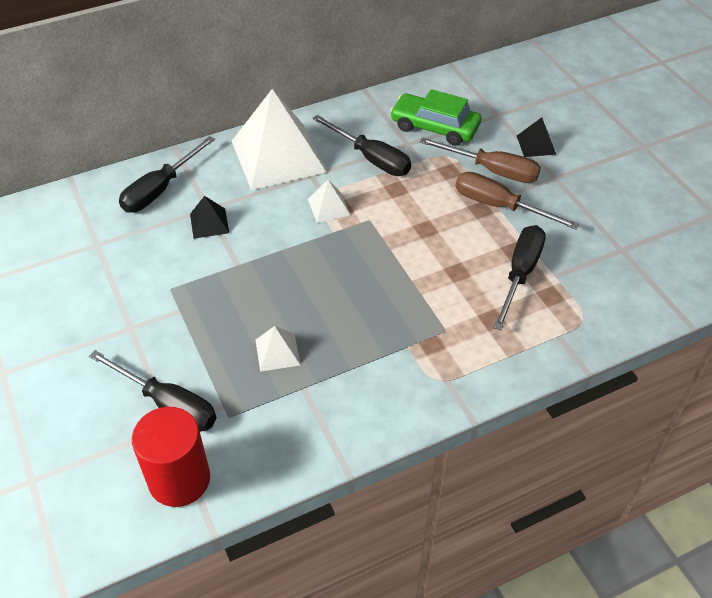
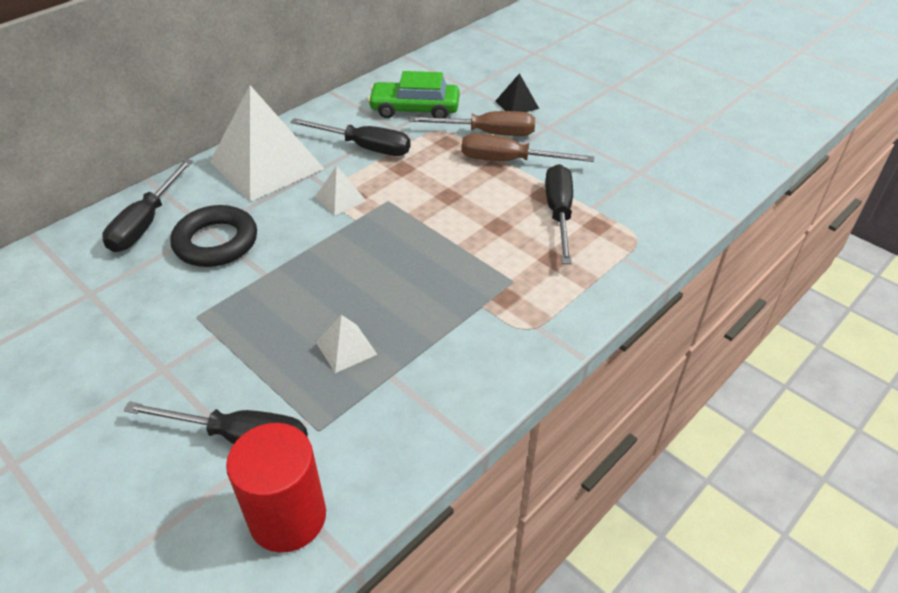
camera: 20 degrees left, 5 degrees down
black pyramid [190,196,229,239] -> black ring [170,205,257,267]

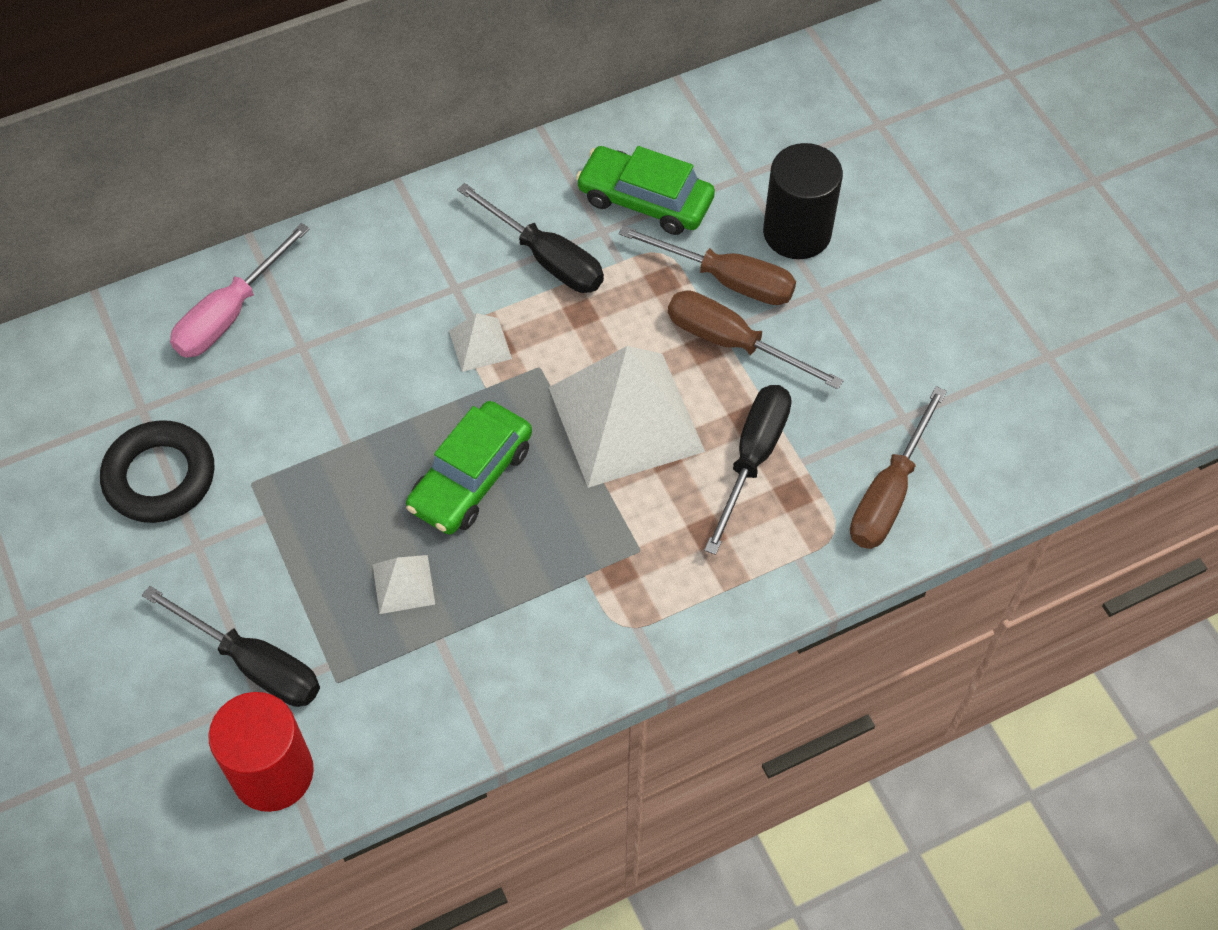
camera: 20 degrees right, 15 degrees up
black screwdriver [102,159,193,252] -> pink screwdriver [170,223,310,357]
black ring [170,205,257,267] -> black ring moved to [100,420,215,523]
white pyramid [210,85,324,202] -> white pyramid moved to [548,346,705,488]
black pyramid [496,73,539,112] -> black cylinder [763,143,843,259]
none -> green car [406,401,532,535]
none -> brown screwdriver [850,386,947,549]

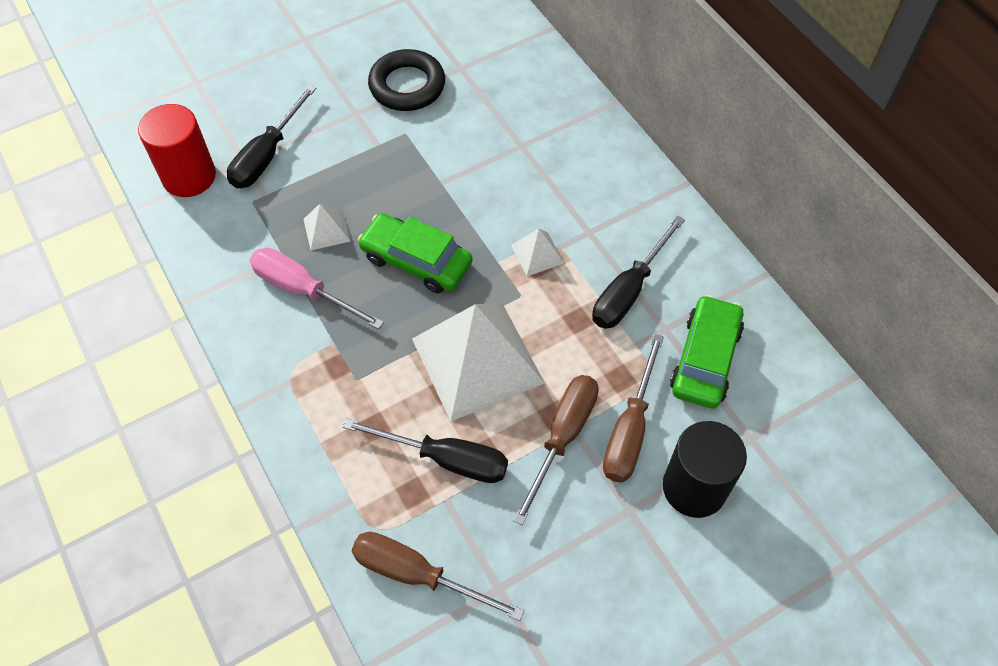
camera: 85 degrees right, 0 degrees up
pink screwdriver [170,223,310,357] -> pink screwdriver moved to [250,248,384,329]

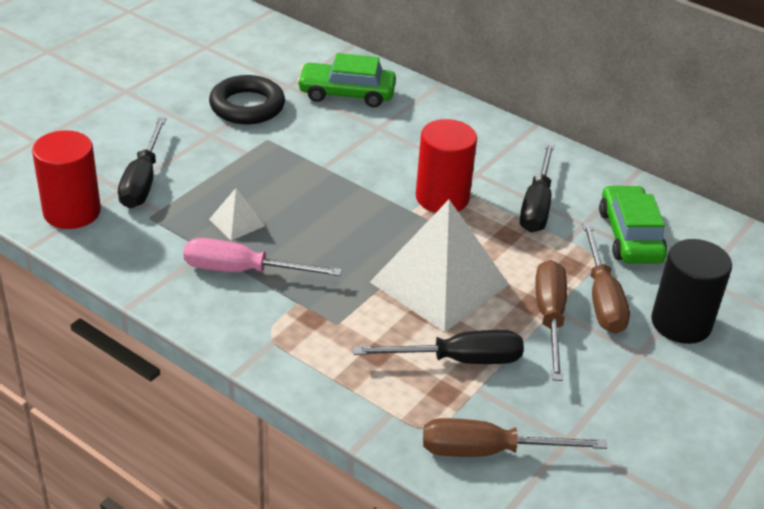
camera: 25 degrees left, 20 degrees down
green car [358,213,473,293] -> green car moved to [297,53,396,107]
white pyramid [511,229,564,276] -> red cylinder [416,119,477,213]

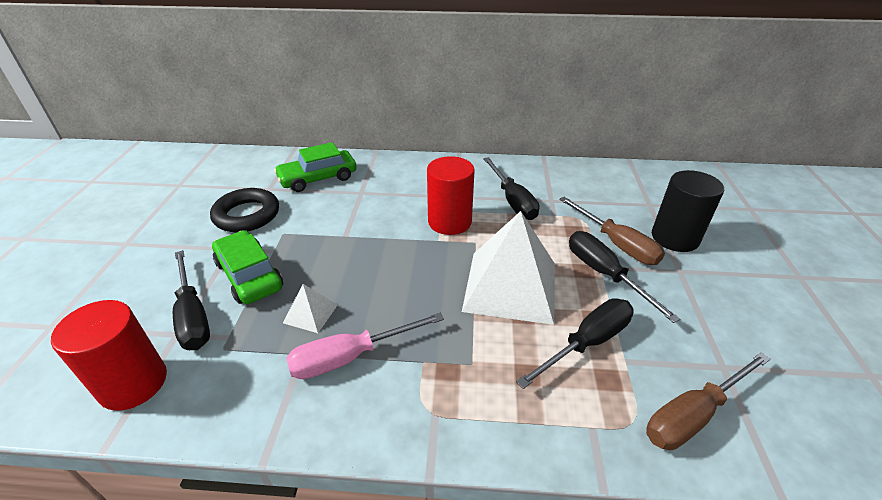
camera: 30 degrees left, 0 degrees up
brown screwdriver [535,260,567,381] -> black screwdriver [569,231,680,323]
green car [599,185,667,263] -> green car moved to [212,230,283,304]

